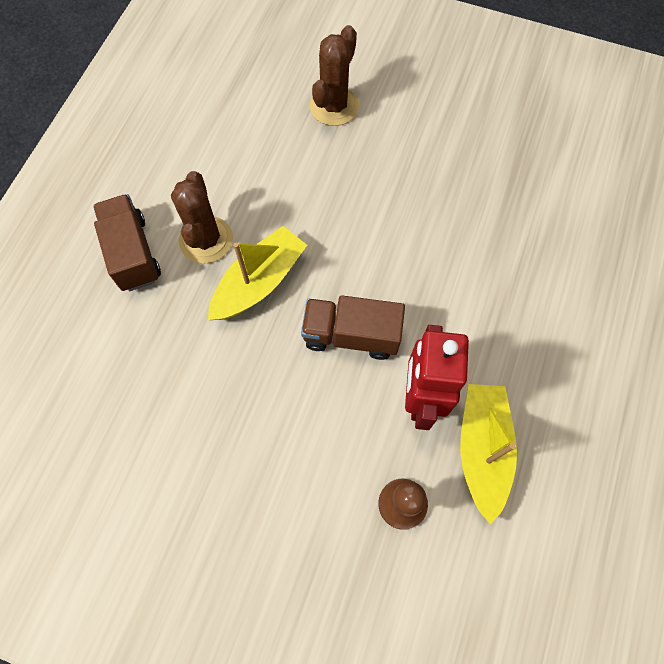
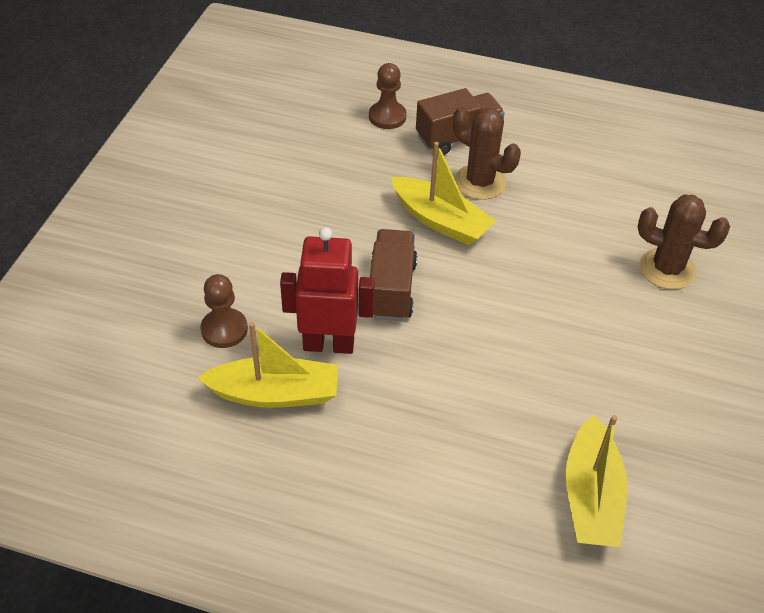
camera: 85 degrees right, 20 degrees down
brown cactus [171,171,233,263] -> brown cactus turned 45 degrees clockwise [453,107,521,200]
none -> brown pawn [369,63,407,129]
none -> yellow boat [566,415,627,547]

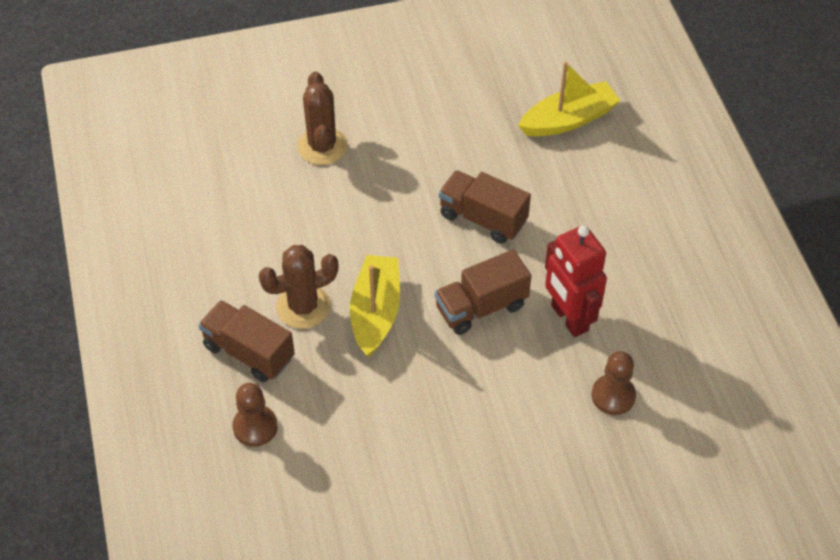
camera: 120 degrees left, 5 degrees up
yellow boat [197,322,338,408] -> none
brown cactus [453,107,521,200] -> brown cactus turned 60 degrees clockwise [259,245,339,329]
none -> brown truck [439,170,531,244]

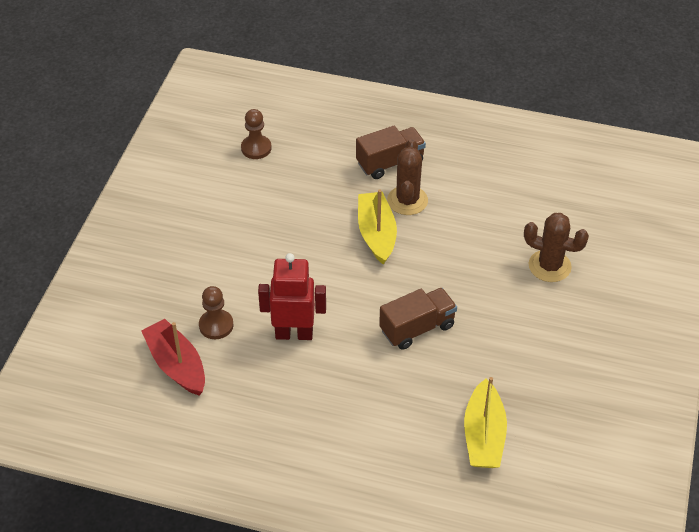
camera: 120 degrees right, 5 degrees down
brown pawn [233,383,278,447] -> brown pawn moved to [241,109,272,159]
yellow boat [350,255,400,357] -> yellow boat turned 135 degrees counterclockwise [358,189,397,265]
brown truck [435,249,531,335] -> none
none -> red boat [141,319,205,395]

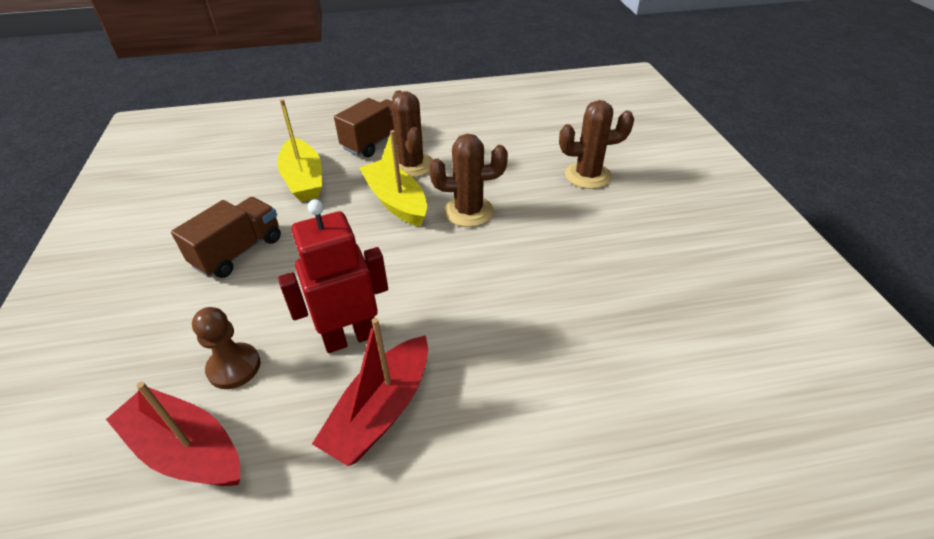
camera: 25 degrees left, 5 degrees down
brown pawn [241,109,272,159] -> none
brown truck [379,288,457,350] -> brown truck moved to [171,197,281,278]
yellow boat [464,377,507,468] -> yellow boat moved to [277,99,322,202]
none -> red boat [312,318,428,466]
none -> brown cactus [429,134,508,227]

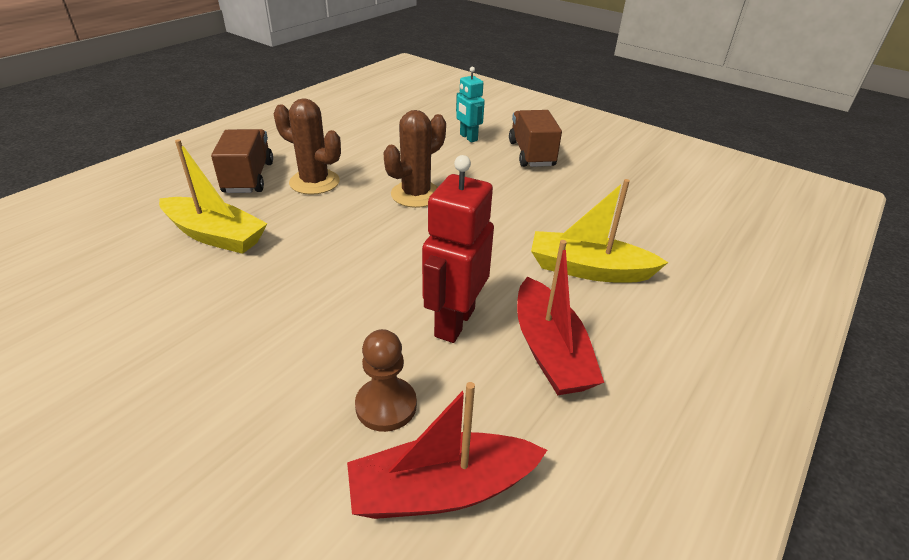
camera: 45 degrees left, 5 degrees down
brown truck [171,197,281,278] -> brown truck moved to [509,110,562,167]
yellow boat [359,130,427,227] -> yellow boat moved to [531,179,669,283]
brown cactus [559,100,634,189] -> turquoise robot [456,67,485,142]

